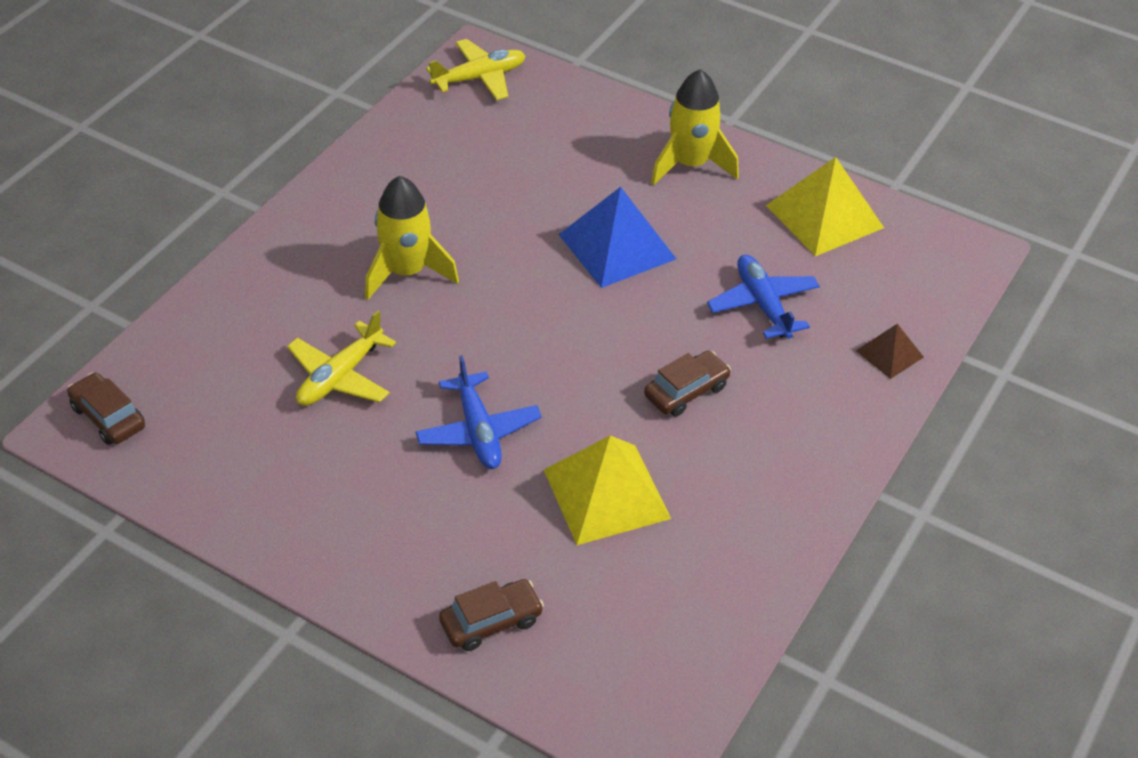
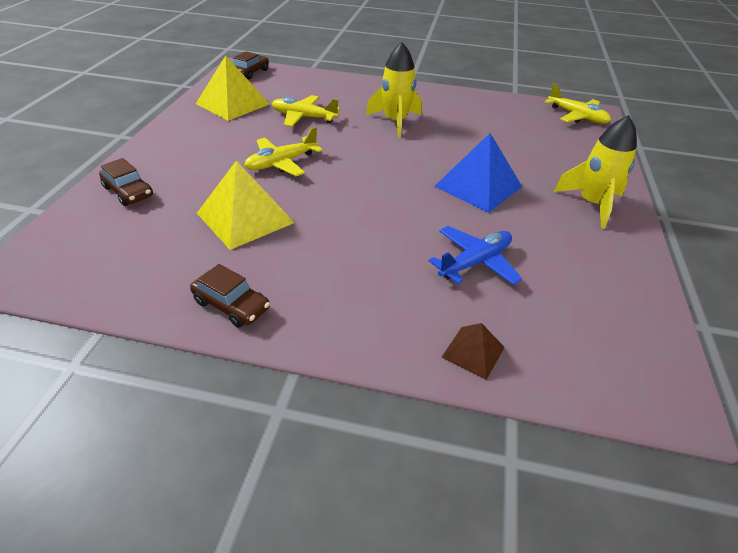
camera: 70 degrees right, 5 degrees down
blue plane [416,355,542,469] -> yellow plane [244,127,323,176]
brown car [644,351,731,417] -> brown car moved to [190,264,270,328]
yellow pyramid [766,157,884,256] -> yellow pyramid moved to [196,55,270,121]

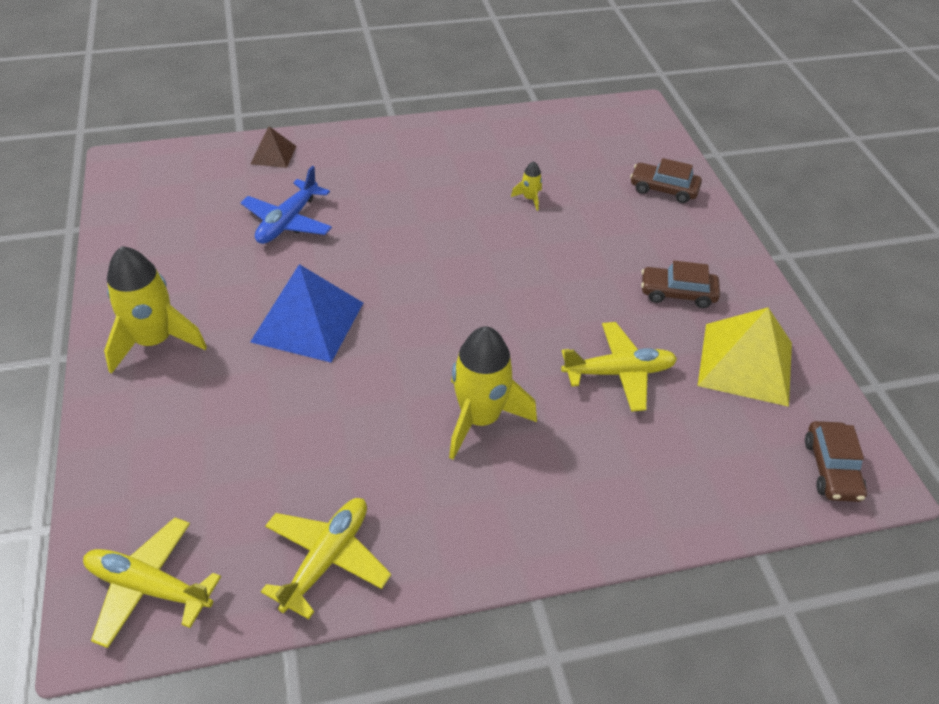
camera: 155 degrees right, 5 degrees up
brown car [190,264,270,328] -> brown car moved to [641,261,720,308]
yellow pyramid [197,161,295,250] -> yellow rocket [511,161,542,211]
yellow plane [244,127,323,176] -> yellow plane moved to [261,498,391,619]

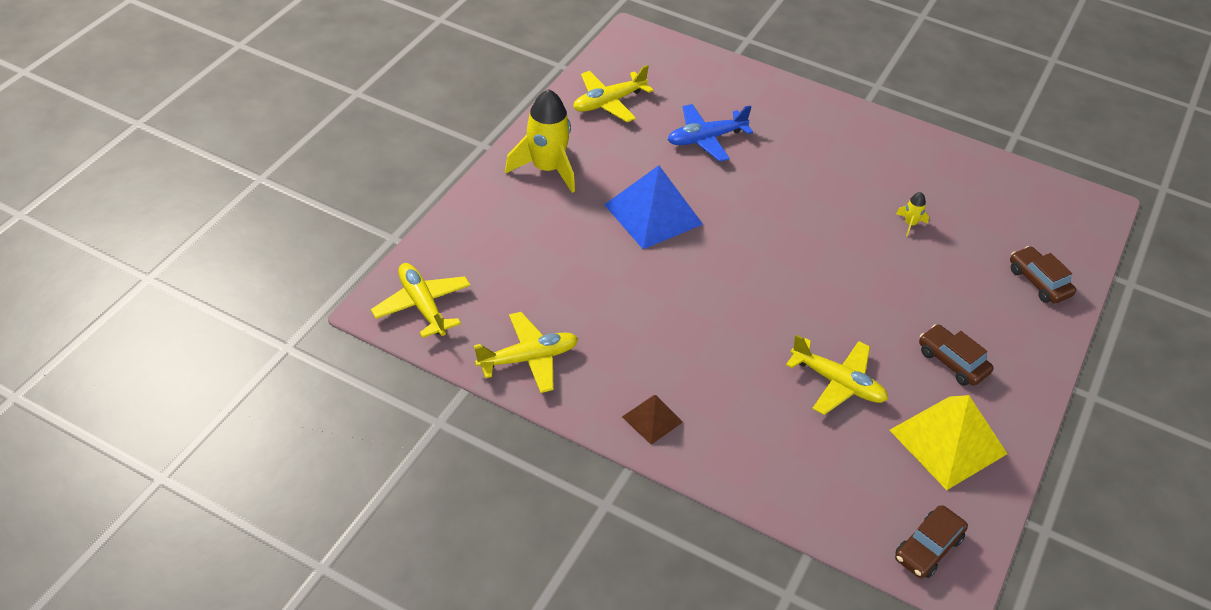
camera: 40 degrees right, 0 degrees up
brown pyramid [250,126,296,168] -> brown pyramid moved to [622,395,683,445]
yellow rocket [449,326,537,460] -> none
none -> yellow plane [573,65,653,122]

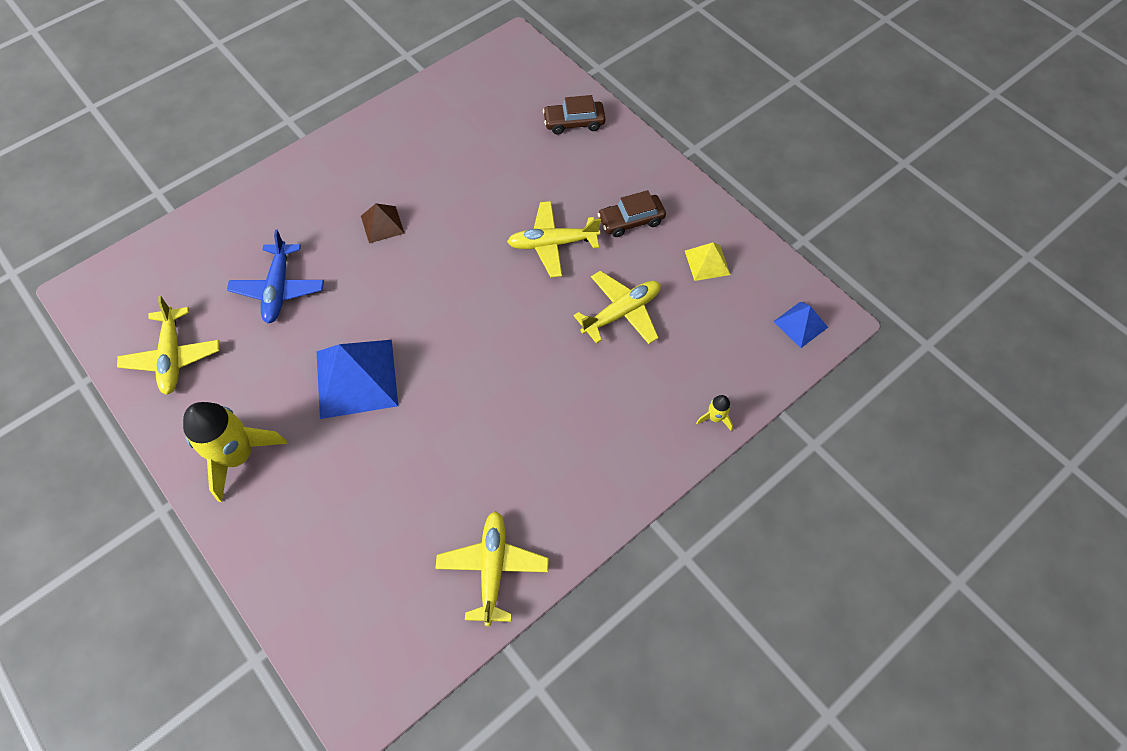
camera: 65 degrees left, 15 degrees up
yellow plane [371,263,471,338] -> yellow plane moved to [507,201,601,277]
brown pyramid [622,395,683,445] -> brown pyramid moved to [361,203,405,243]
yellow pyramid [890,395,1007,490] -> yellow pyramid [685,242,730,281], size x0.52
brown car [895,505,968,578] -> blue pyramid [773,301,828,348]
yellow rocket [896,192,929,237] -> yellow rocket moved to [696,395,733,431]

